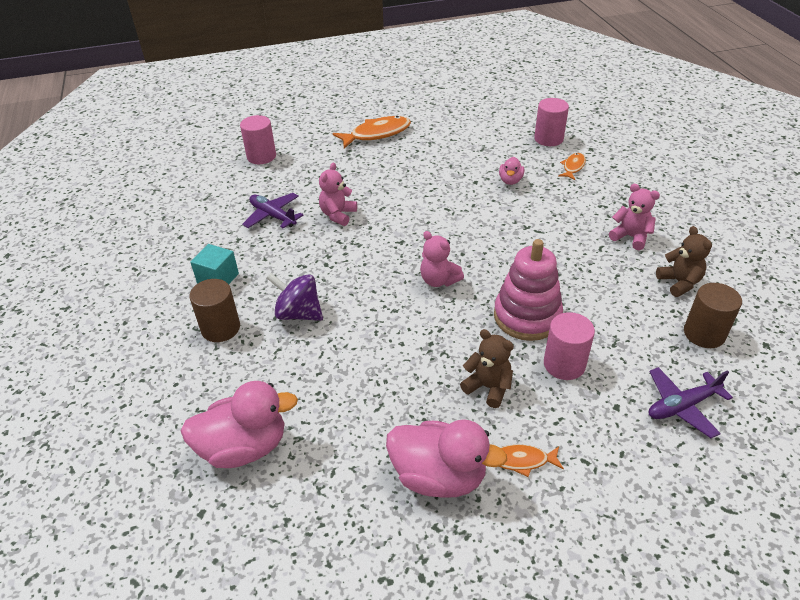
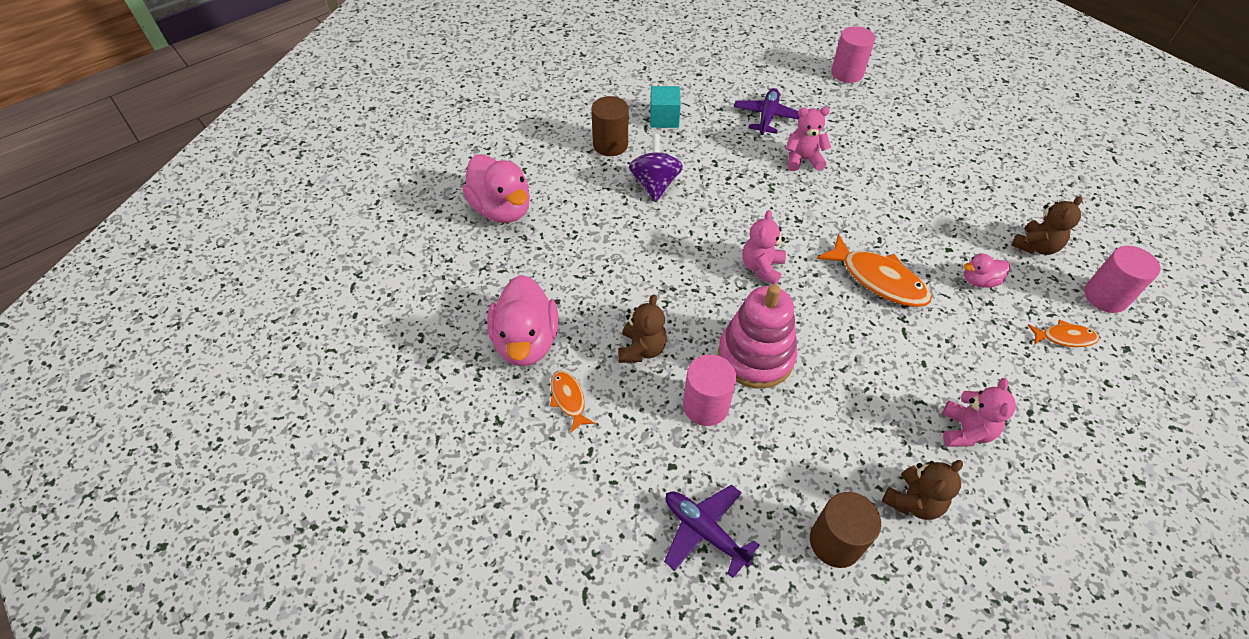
camera: 65 degrees right, 10 degrees up
orange fish [333,116,411,148] -> orange fish moved to [817,234,932,307]
none -> brown teddy bear [1011,196,1083,255]

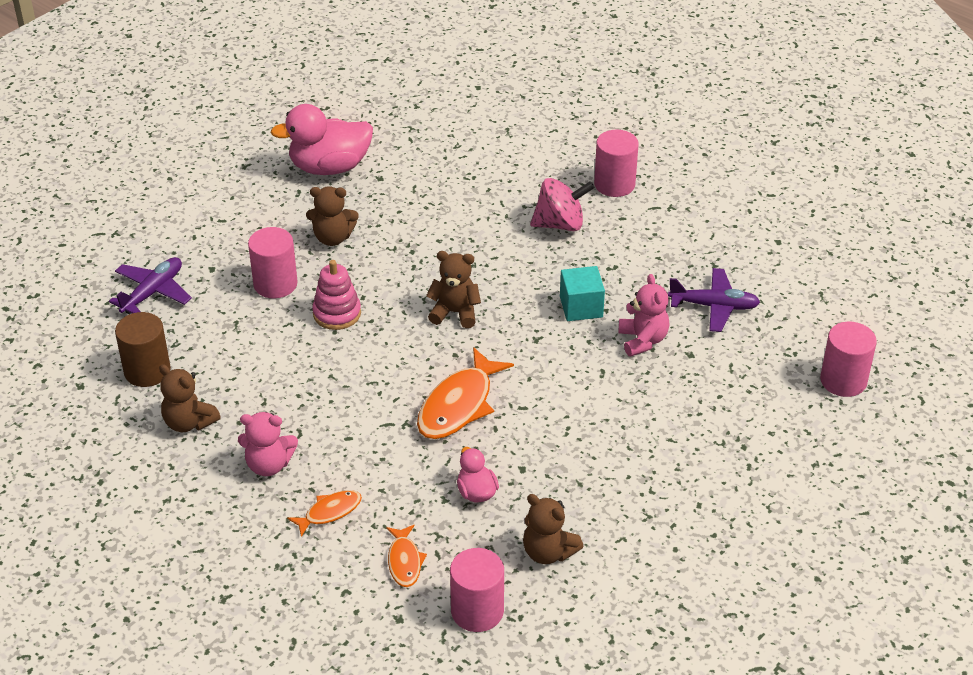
camera: 80 degrees right, 10 degrees down
pink duck [463,154,530,223] -> none
orange fish [550,370,595,433] -> orange fish moved to [287,490,362,537]
brown cylinder [591,96,628,156] -> pink cylinder [594,129,639,197]
purple spinning top [629,134,683,202] -> pink spinning top [530,178,595,231]
turquoise cube [650,86,681,128] -> turquoise cube moved to [560,266,605,321]
pink stacking toy [718,284,797,388] -> pink stacking toy [312,260,361,330], size x0.62
pink teddy bear [742,210,786,284] -> brown teddy bear [426,251,481,328]

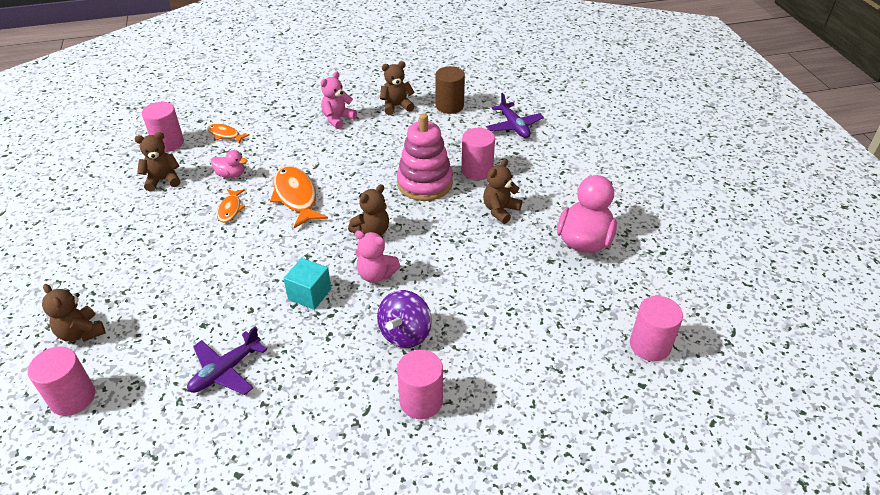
camera: 125 degrees right, 0 degrees up
orange fish [287,490,362,537] -> orange fish moved to [217,189,245,223]
pink stacking toy [312,260,361,330] -> pink stacking toy [397,113,453,201], size x1.60
pink spinning top [530,178,595,231] -> purple spinning top [377,290,432,348]
pink teddy bear [619,274,669,357] -> pink teddy bear moved to [355,230,400,283]
none -> brown teddy bear [42,284,106,342]
none -> pink cylinder [630,296,683,361]

